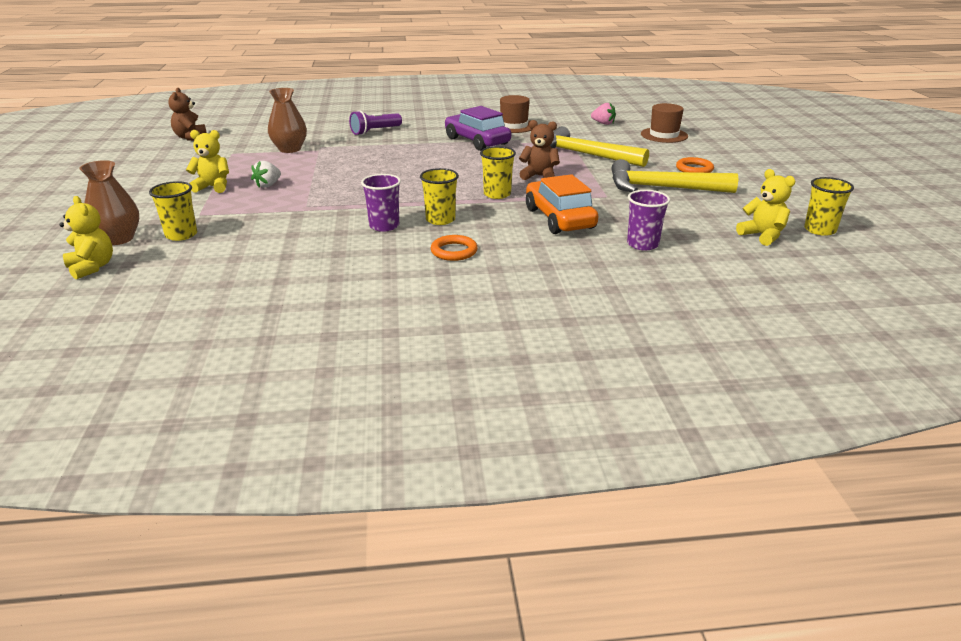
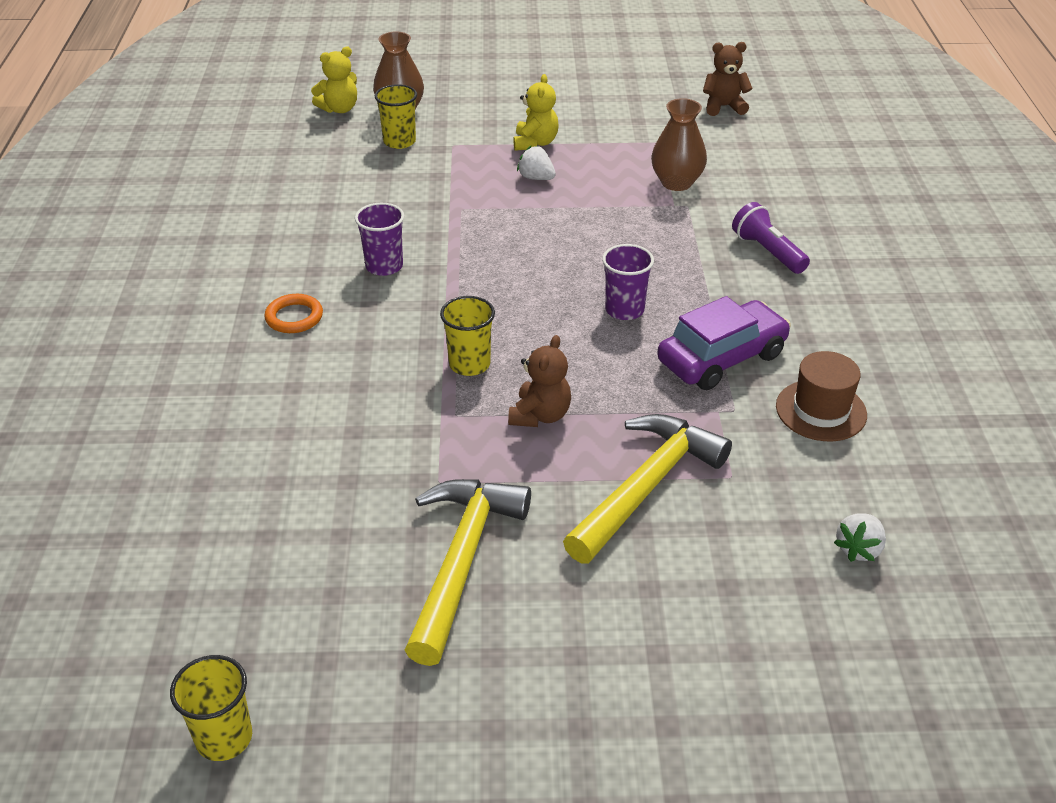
camera: 95 degrees right, 10 degrees up
yellow cup [420,168,459,225] -> none
orange car [526,174,599,234] -> none
pink strawberry [591,103,616,125] -> white strawberry [834,514,886,562]
purple cup [627,190,670,250] -> purple cup moved to [602,244,654,320]
brown hat [641,103,688,143] -> none
orange ring [676,157,714,173] -> none
yellow teddy bear [736,169,795,246] -> none

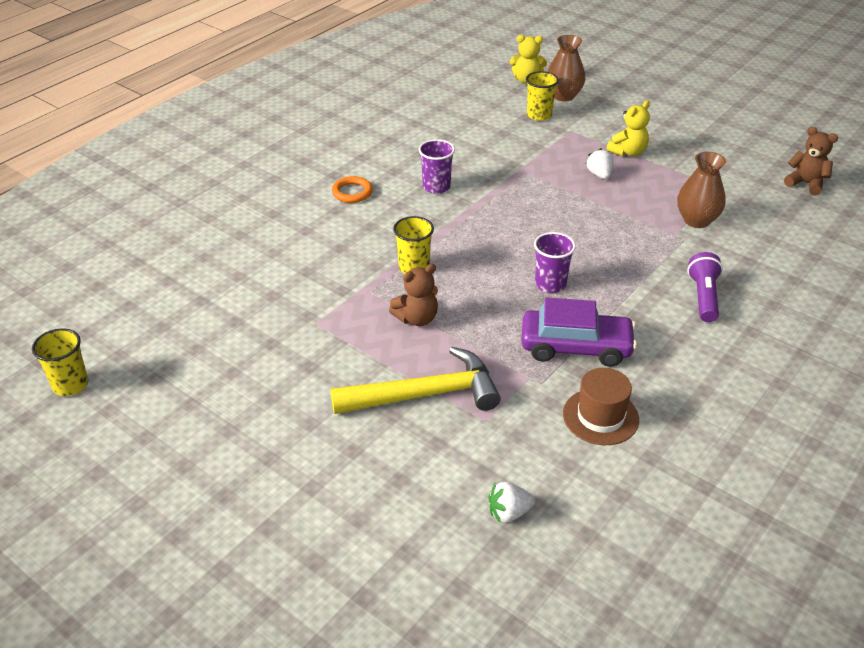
camera: 40 degrees right, 0 degrees up
yellow hammer [405,479,531,666] -> none

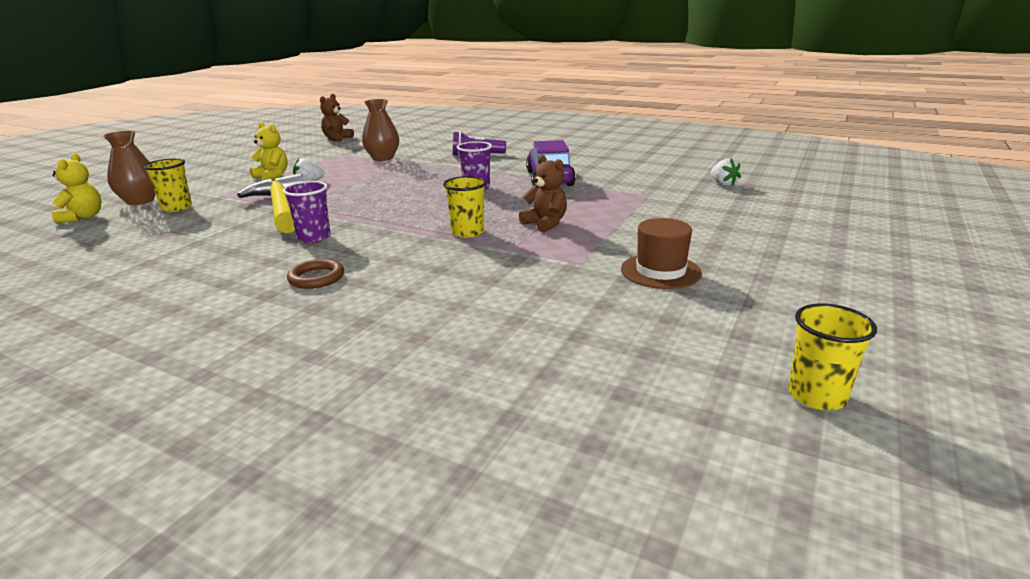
camera: 100 degrees left, 15 degrees down
yellow hammer [330,347,501,414] -> yellow hammer moved to [237,173,304,233]
orange ring [332,176,373,203] -> brown ring [287,259,344,289]
brown hat [563,368,639,445] -> brown hat moved to [621,218,702,289]

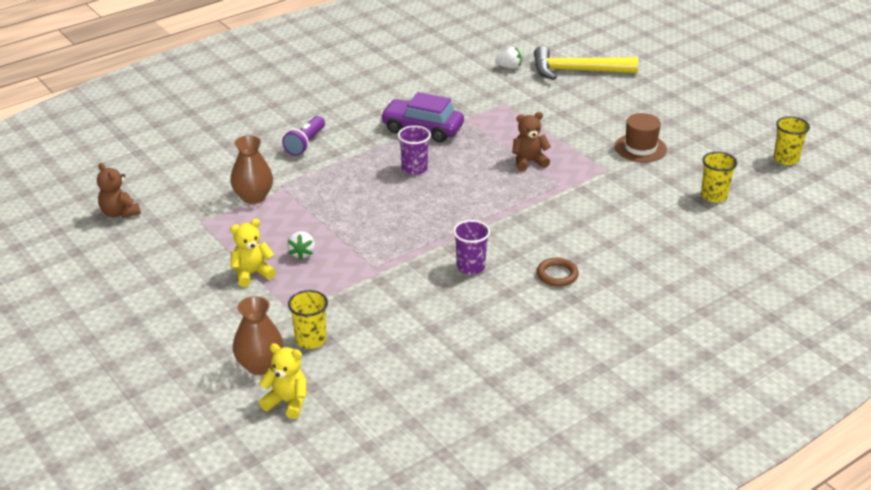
camera: 65 degrees left, 10 degrees up
yellow hammer [237,173,304,233] -> yellow hammer moved to [534,46,638,80]
yellow cup [443,176,486,238] -> yellow cup moved to [701,152,737,202]

